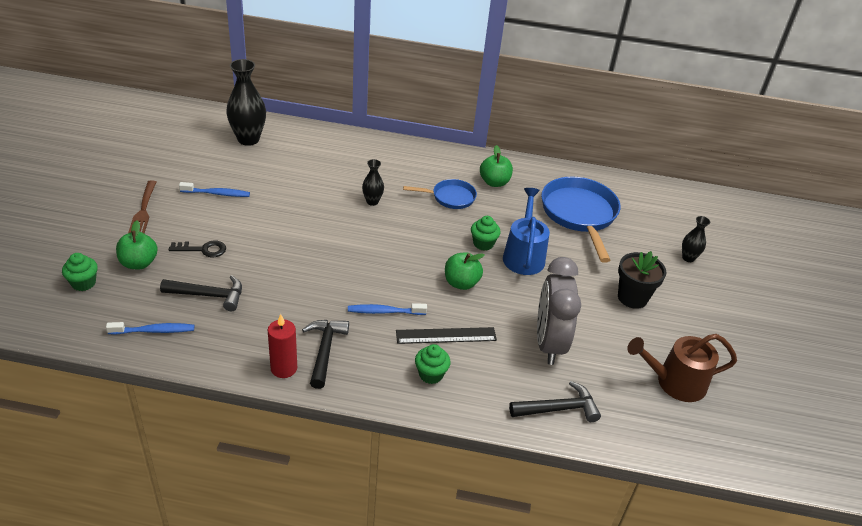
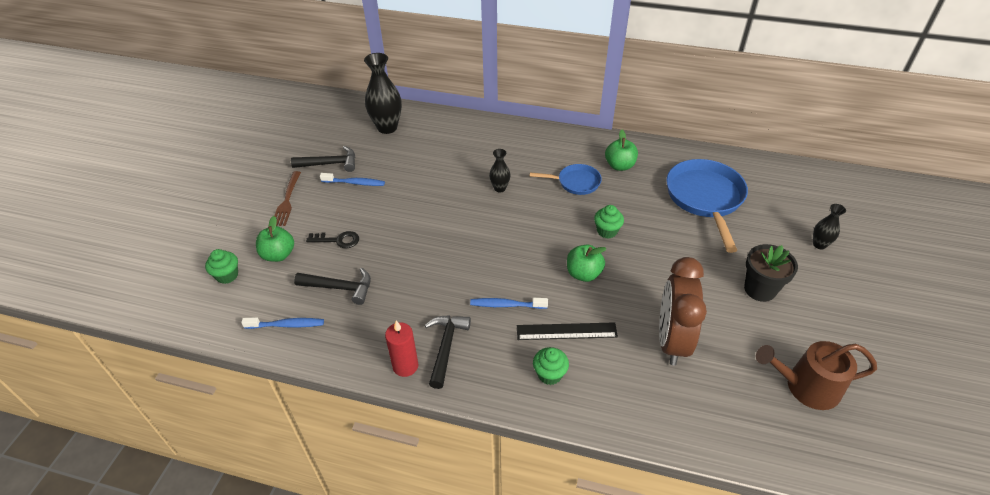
camera: 10 degrees right, 5 degrees up
blue watering can [503,188,550,275] -> none
black hammer [509,381,601,422] -> black hammer moved to [291,146,355,172]
grey clock [537,257,581,365] -> brown clock [659,257,707,366]

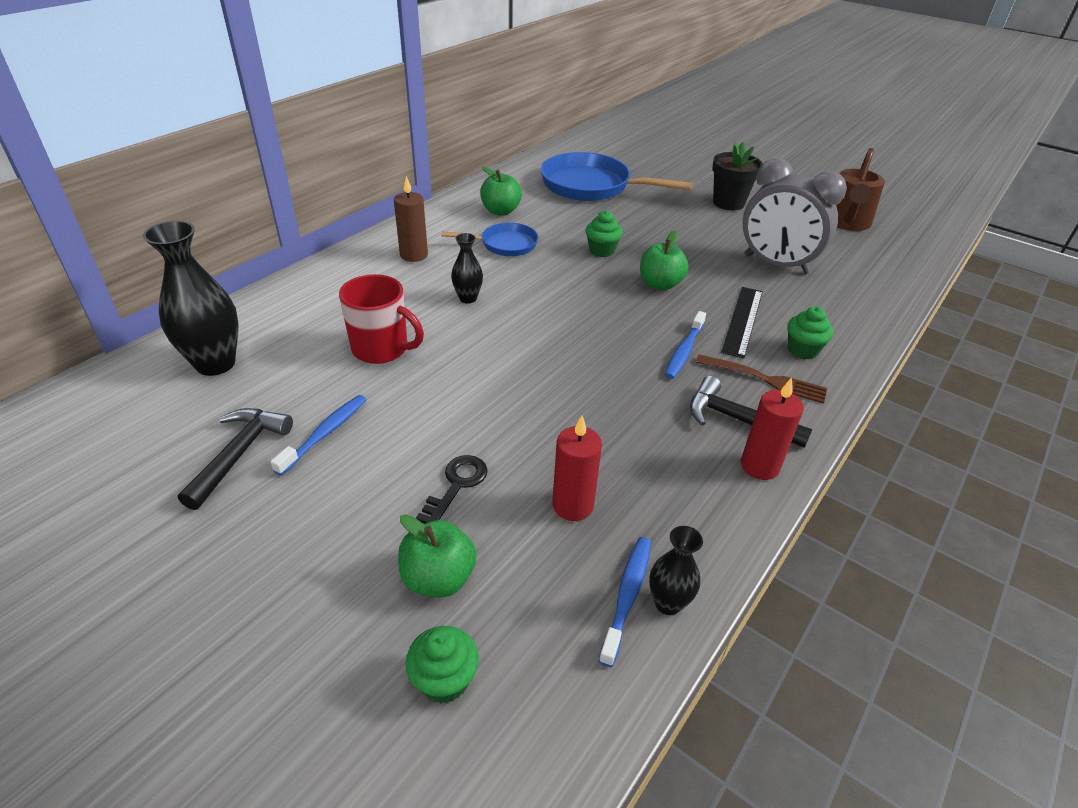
camera: 70 degrees left, 5 degrees down
brown fork [274,171,301,226] -> brown fork moved to [696,354,827,404]
black hammer [294,268,371,305] -> red candle [552,416,602,521]
blue pan [530,164,602,195] -> blue pan turned 60 degrees clockwise [442,223,539,256]
brown clock [659,257,707,366] -> grey clock [742,158,847,274]
black vase [813,204,846,250] -> black vase moved to [649,526,703,615]
none -> red mug [339,274,424,364]
none -> brown candle [394,176,428,262]

